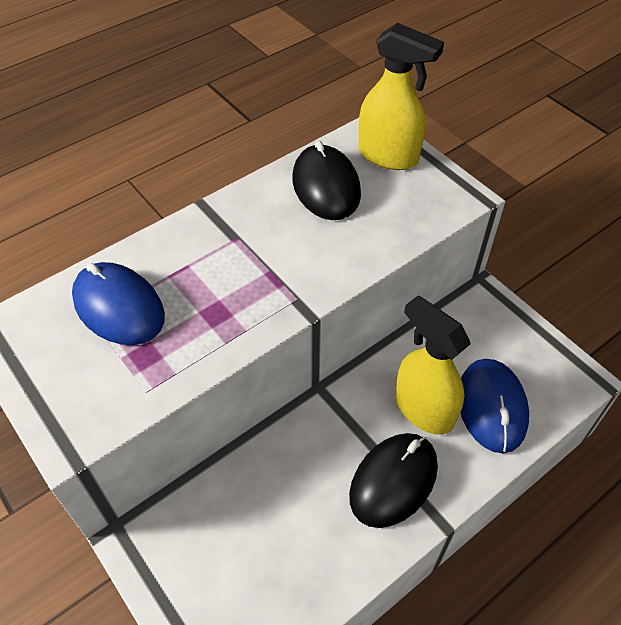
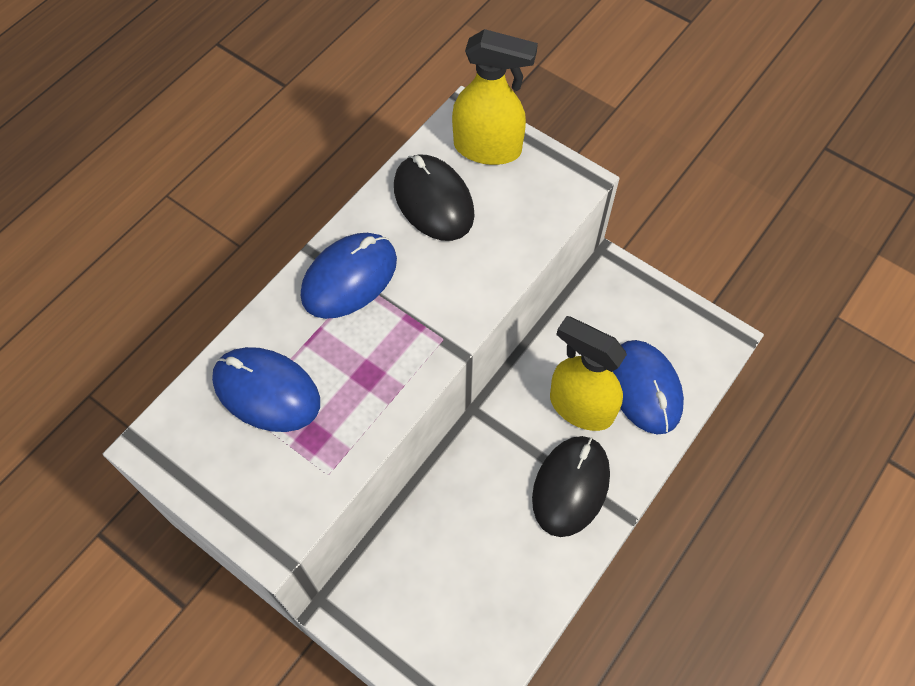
camera: 15 degrees left, 10 degrees up
none -> blue mouse [301,233,397,319]

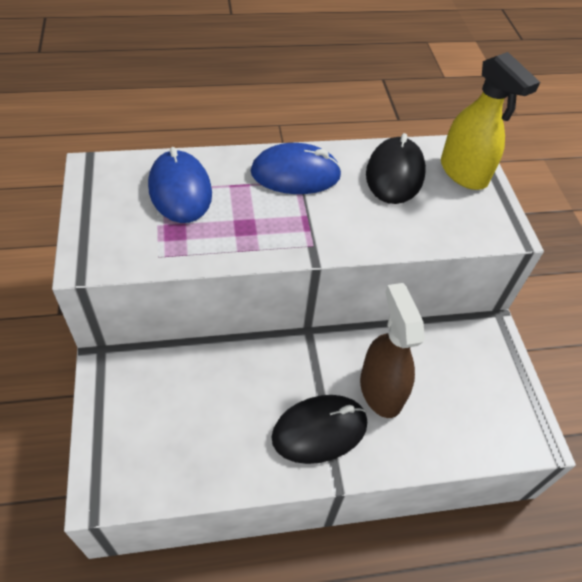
camera: 40 degrees right, 10 degrees down
yellow spray bottle [550,316,627,431] -> brown spray bottle [360,283,425,418]
blue mouse [612,340,684,434] -> none

